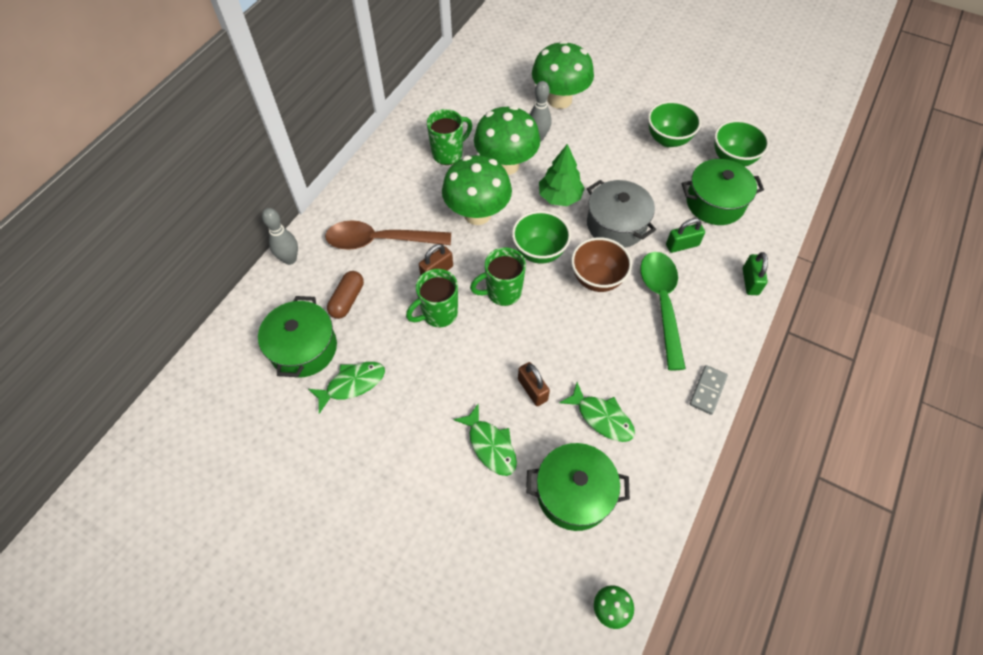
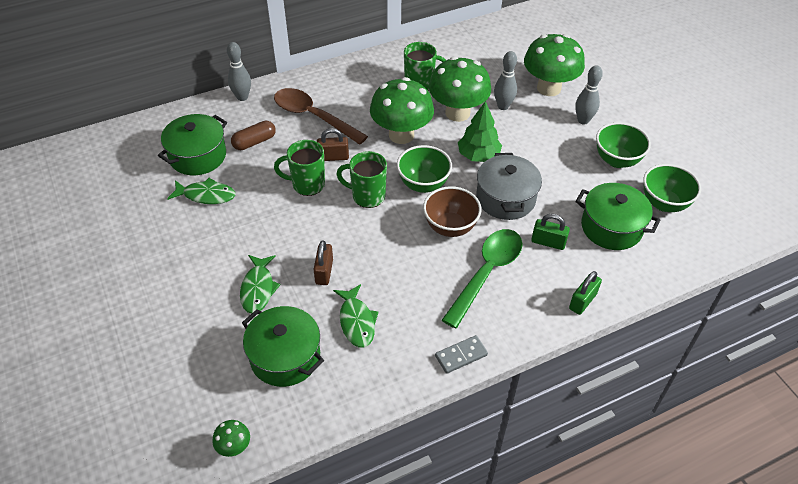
camera: 35 degrees right, 10 degrees down
none -> grey bowling pin [575,65,603,124]

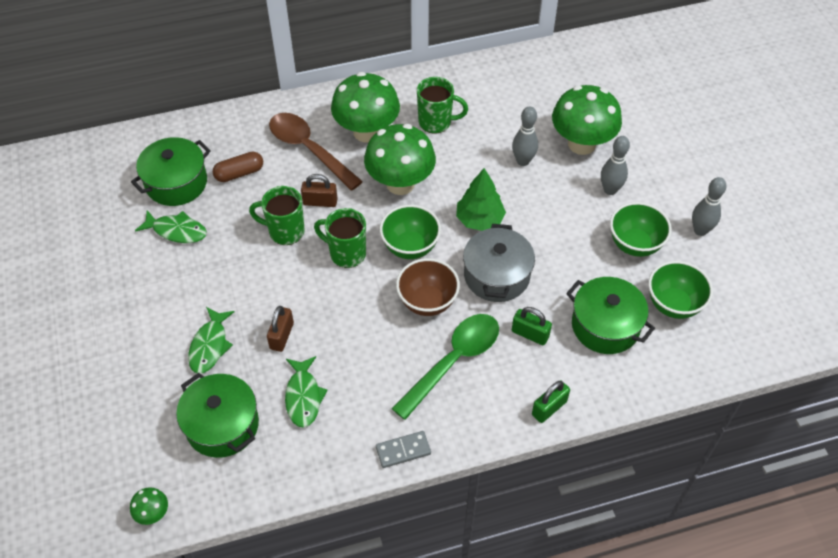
camera: 10 degrees right, 5 degrees up
grey bowling pin [227,42,251,101] -> grey bowling pin moved to [692,177,726,236]
green mushroom [429,56,491,122] -> green mushroom moved to [331,72,400,143]

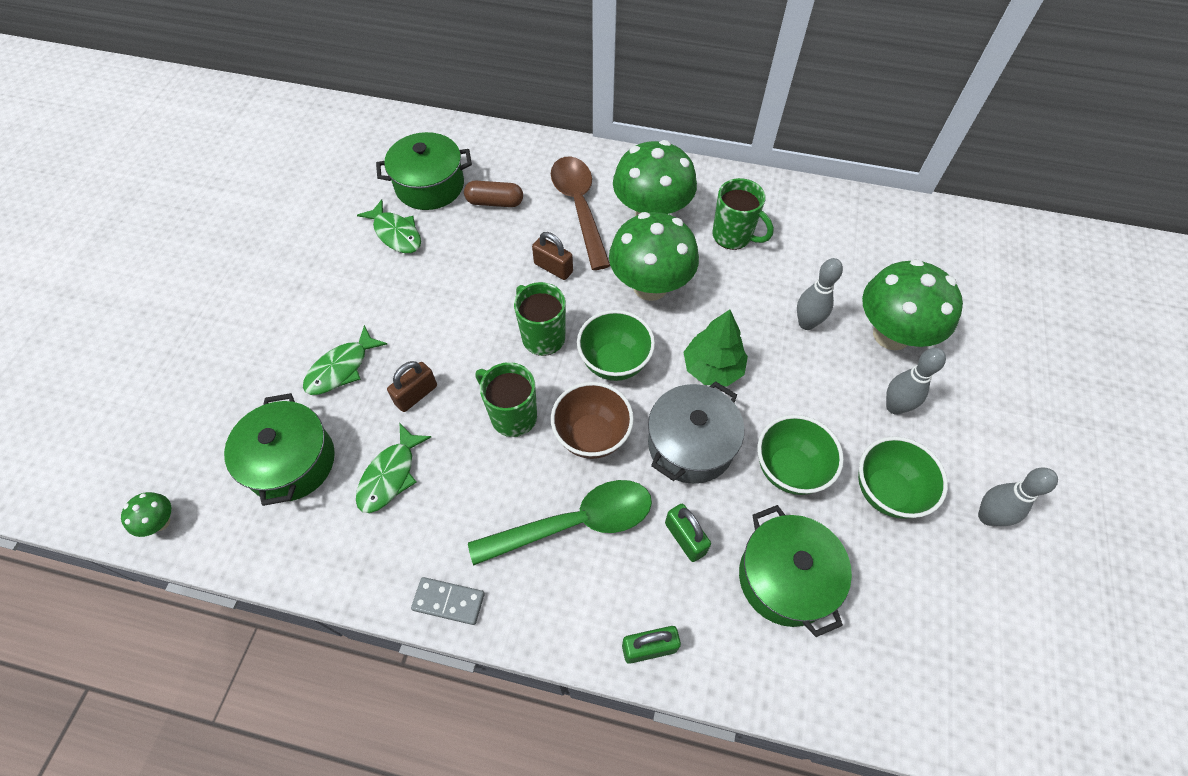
camera: 30 degrees right, 5 degrees up
green mug [249,186,305,245] -> green mug moved to [476,362,537,437]
green bowl [648,261,713,319] -> green bowl moved to [757,415,844,495]

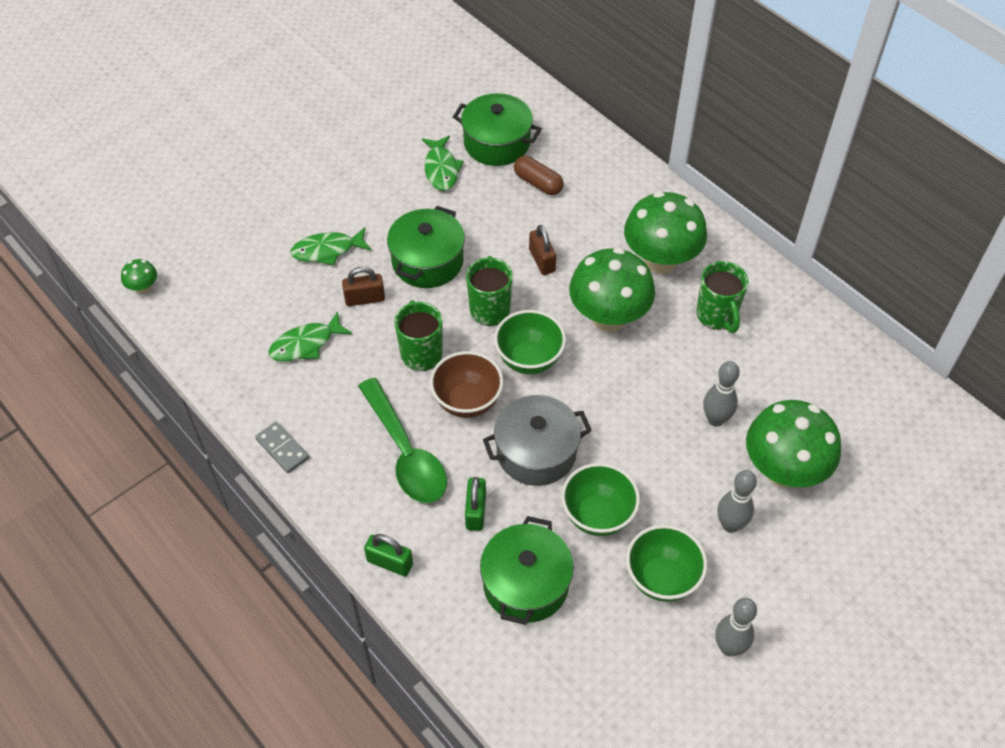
camera: 35 degrees right, 5 degrees down
green pot [224,393,335,506] -> green pot moved to [387,206,465,288]
green spoon [468,480,652,566] -> green spoon turned 45 degrees clockwise [358,378,447,503]
brown spoon [551,157,610,270] -> none
green tree [684,309,748,386] -> none

